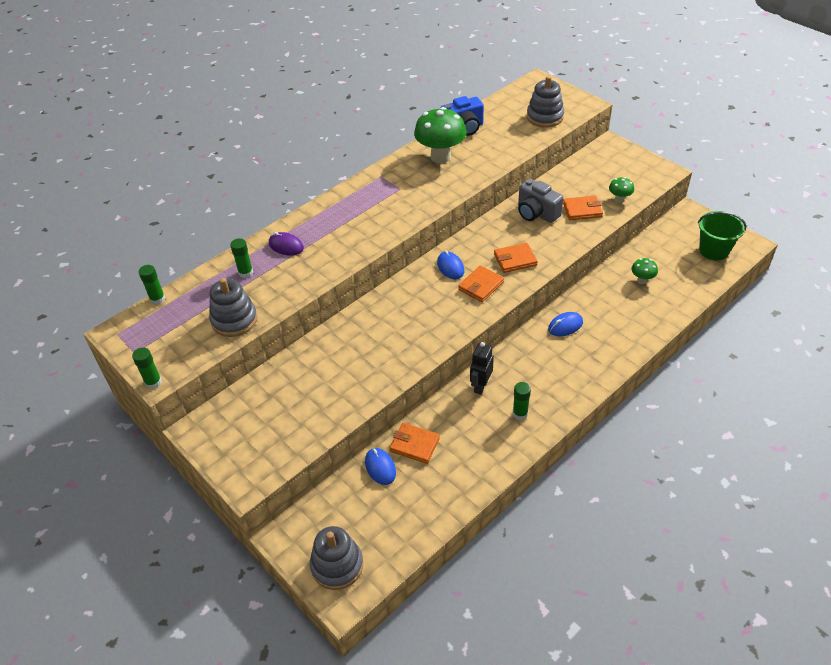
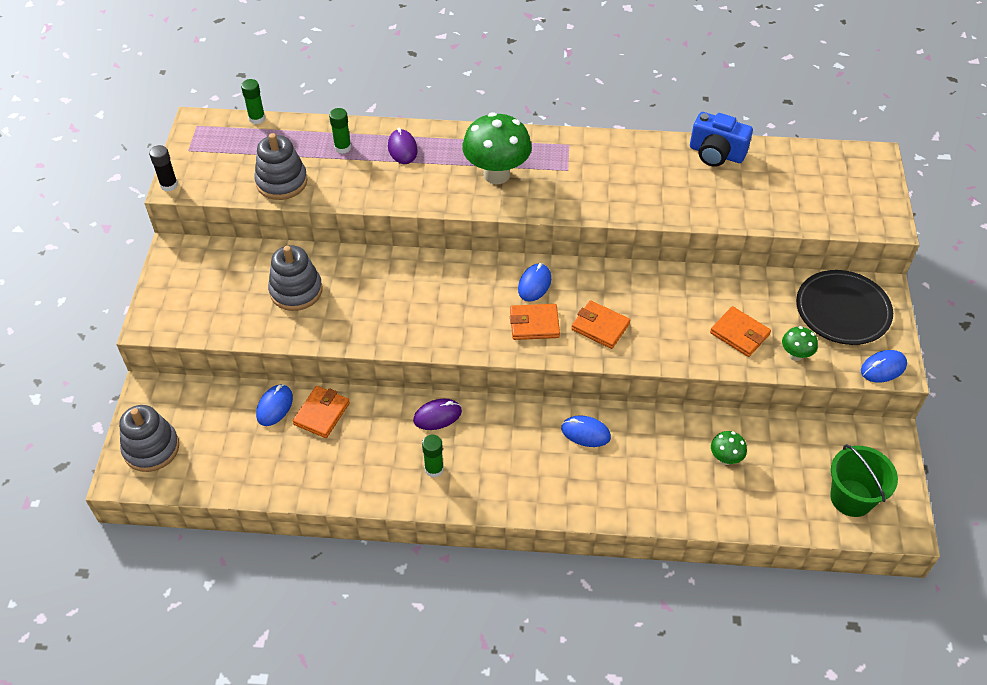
camera: 45 degrees right, 5 degrees up
green glue stick [132,348,162,389] -> black glue stick [149,145,178,191]
orange wallet [390,423,440,464] -> orange wallet turned 45 degrees clockwise [292,386,350,438]
green mushroom [414,107,467,163] -> green mushroom moved to [462,112,532,184]
black robot [470,342,494,395] -> purple mouse [413,399,462,430]
grey camera [518,179,563,223] -> none
grey stacking toy [527,76,564,128] -> grey stacking toy moved to [268,245,322,311]
none -> black plate [796,270,893,345]
none -> blue mouse [861,350,907,382]

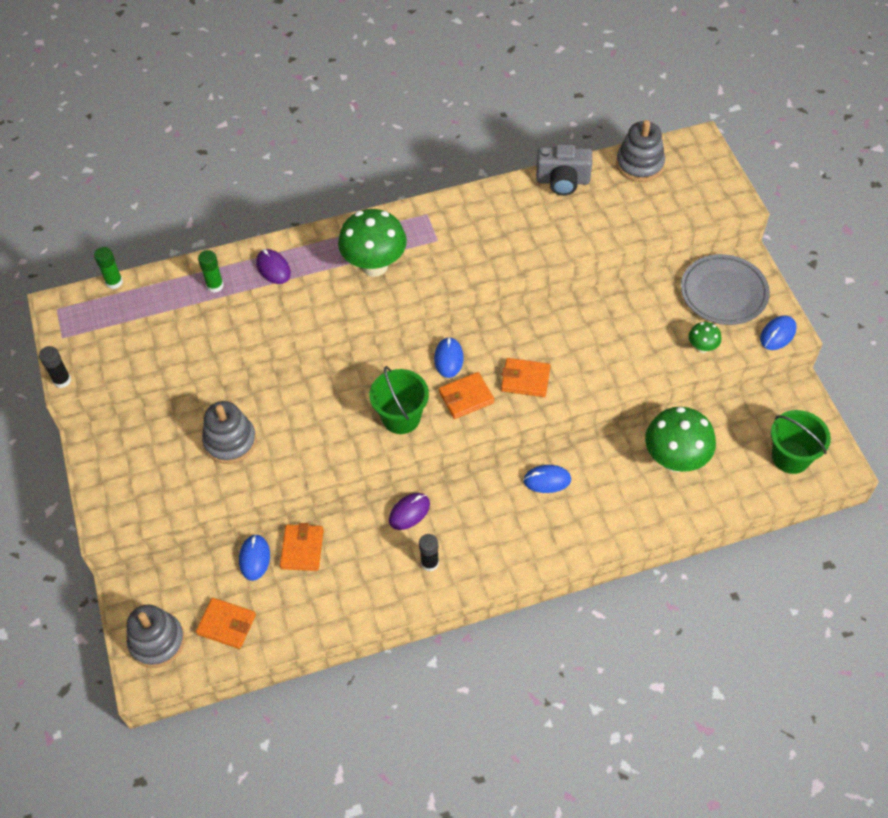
camera: 20 degrees left, 5 degrees up
grey stacking toy [254,133,307,200] -> grey stacking toy moved to [616,120,665,182]
green glue stick [422,435,444,478] -> black glue stick [419,534,439,572]
blue camera [690,112,753,167] -> grey camera [536,144,592,196]
orange wallet [710,306,771,357] -> orange wallet moved to [196,598,256,649]
green mushroom [711,431,747,465] -> green mushroom [645,407,716,472], size x2.09
black plate [796,270,893,345] -> grey plate [681,254,770,325]
none -> green bucket [369,366,429,434]

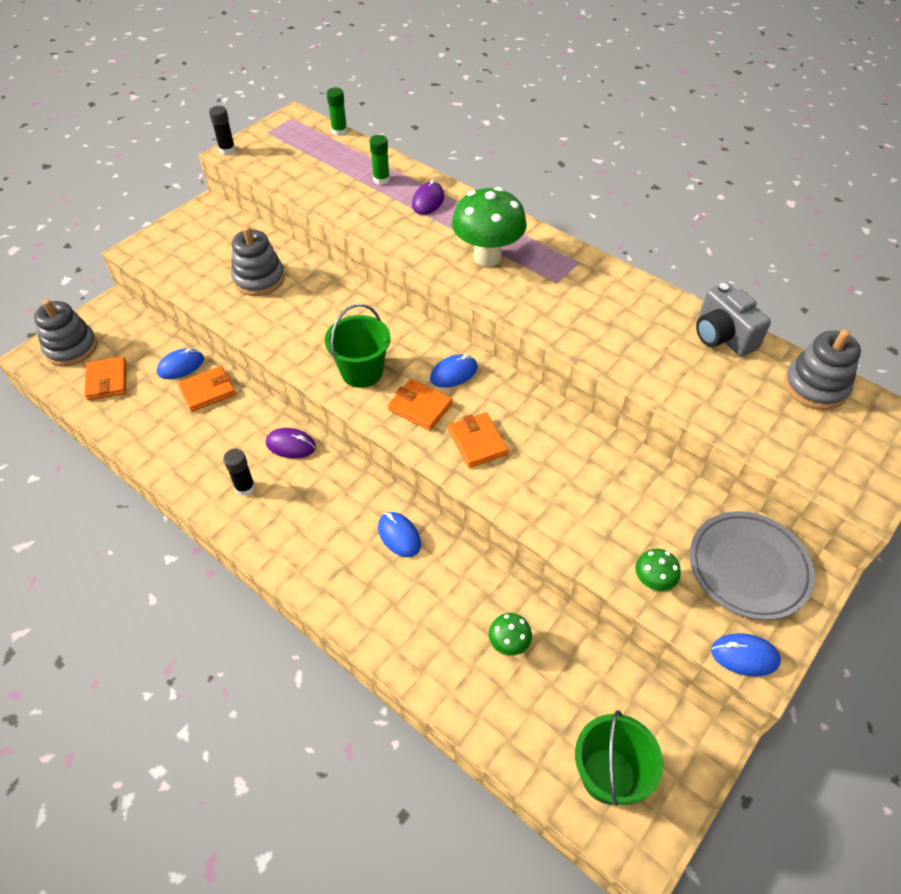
camera: 55 degrees right, 5 degrees down
green mushroom [645,407,716,472] -> green mushroom [489,613,532,656], size x0.48

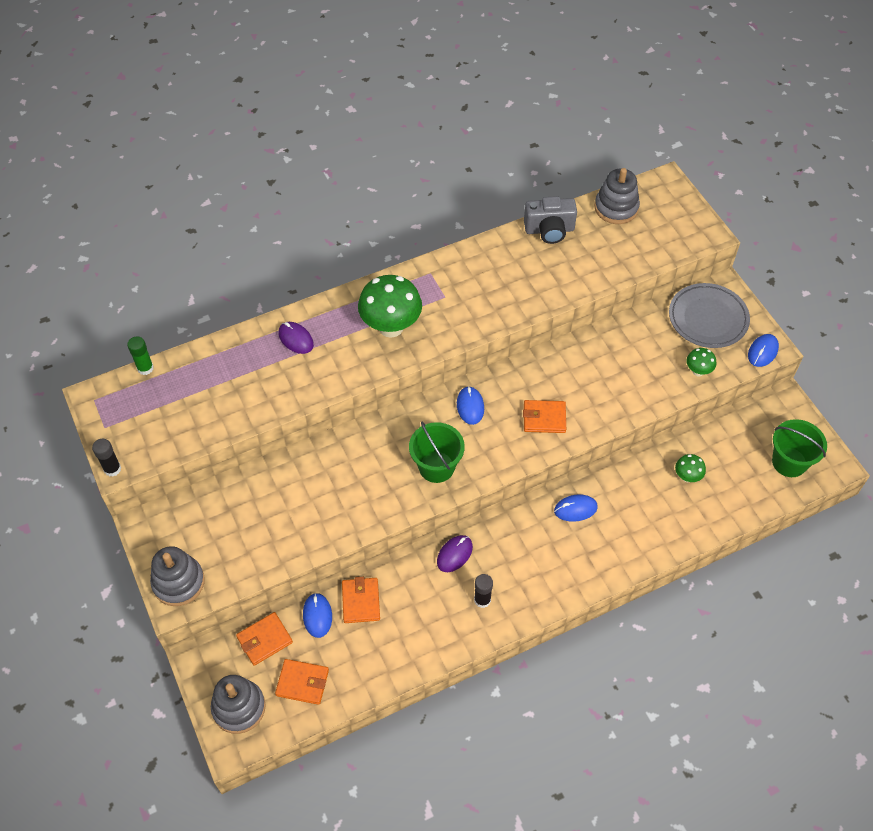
camera: 65 degrees left, 5 degrees up
grey stacking toy [231,226,285,296] -> grey stacking toy moved to [150,546,205,606]
green glue stick [370,135,390,185] -> none
orange wallet [388,379,453,431] -> orange wallet moved to [236,612,293,666]

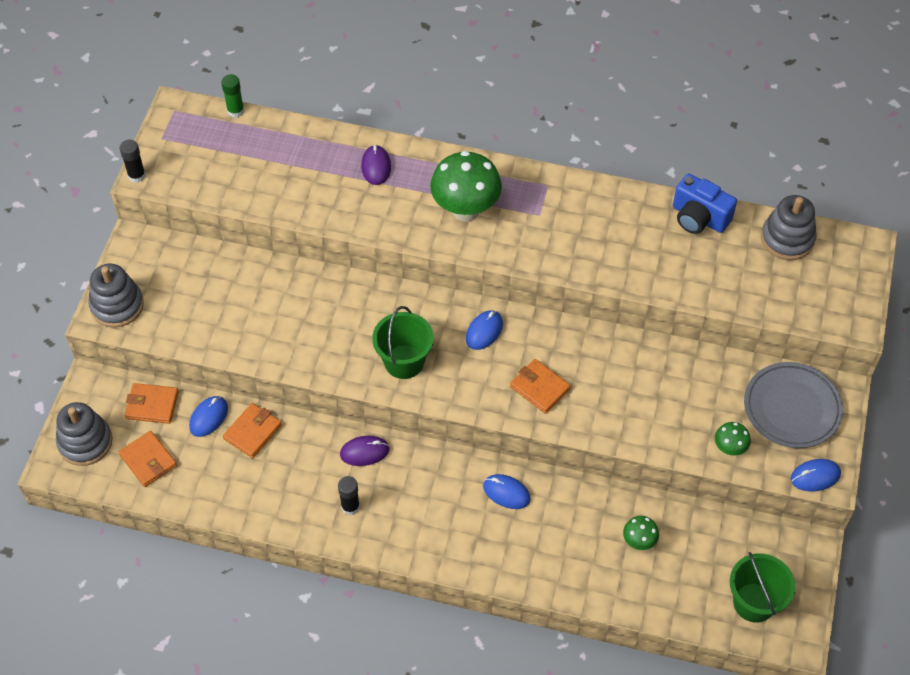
camera: 40 degrees right, 0 degrees up
grey camera [524,196,577,244] -> blue camera [673,173,737,234]

